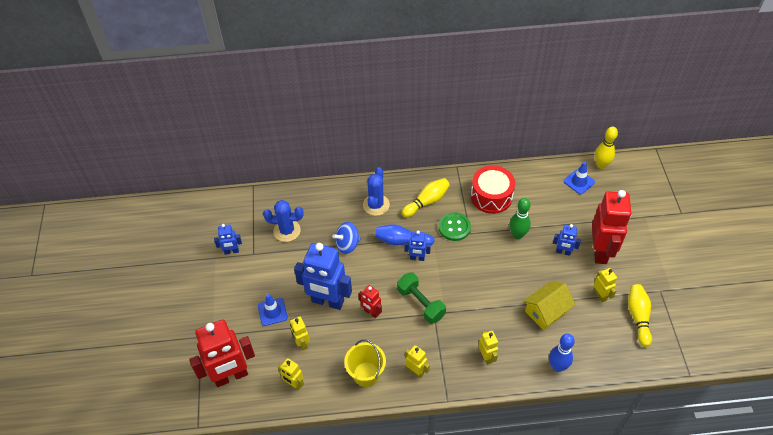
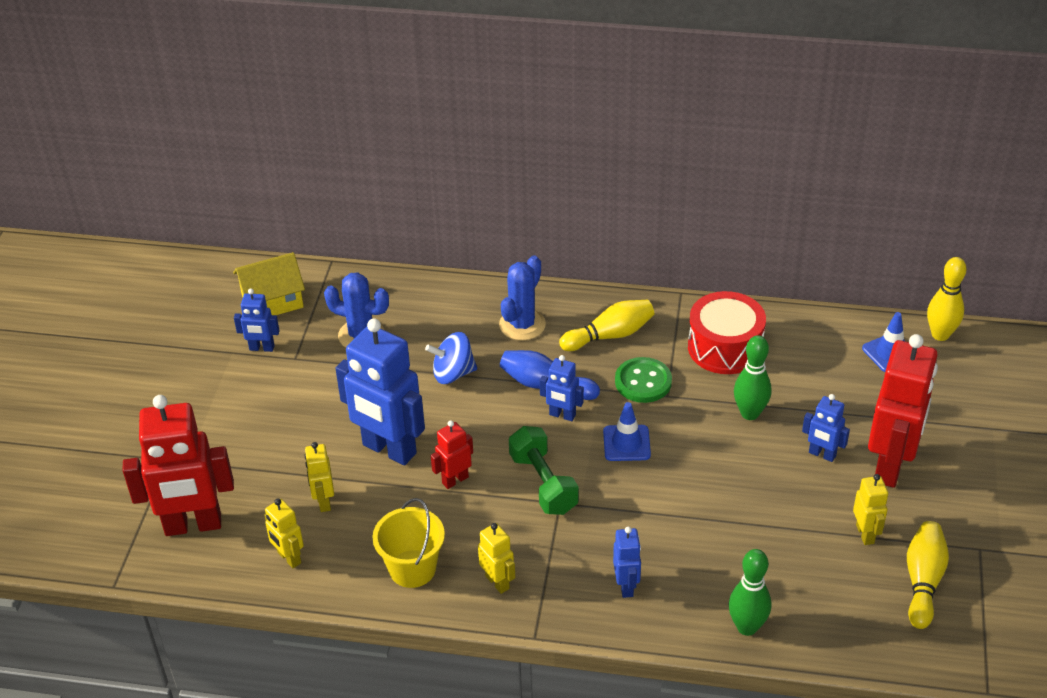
camera: 15 degrees right, 10 degrees down
blue traffic cone [258,294,288,326] -> blue traffic cone moved to [603,402,651,461]
red robot [358,285,382,318] -> red robot turned 90 degrees clockwise [431,420,473,489]
yellow robot [478,331,498,365] -> blue robot [613,527,641,598]
yellow house [523,281,575,330] -> yellow house moved to [233,252,305,315]
blue bowling pin [549,334,575,372] -> green bowling pin [729,549,771,636]

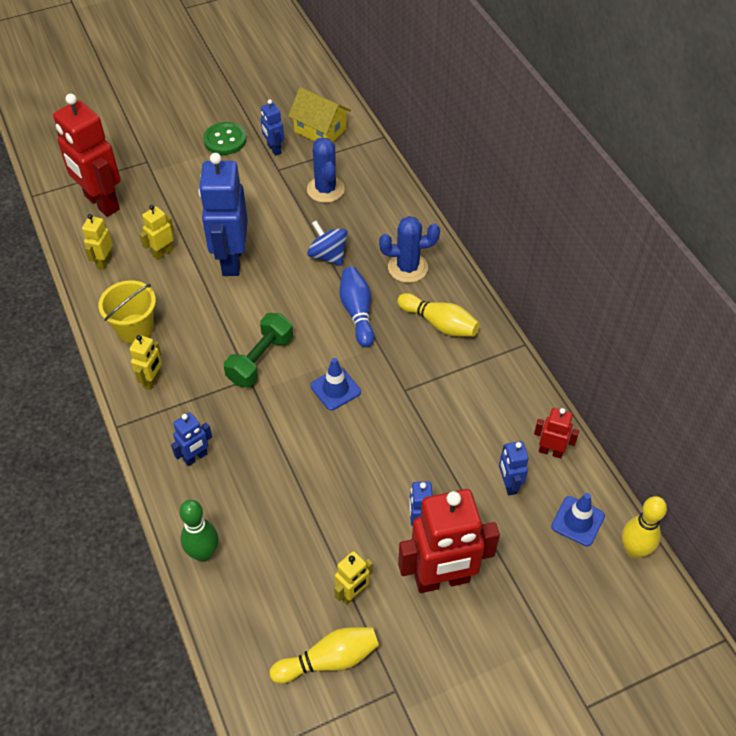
camera: 55 degrees right, 10 degrees up
red robot [431,420,473,489] -> red robot moved to [534,408,579,458]
blue robot [540,355,584,421] -> blue robot moved to [499,441,529,495]
green button [615,357,672,403] -> green button moved to [203,122,247,155]
red drum [688,291,766,374] -> none
green bowling pin [734,335,771,420] -> none

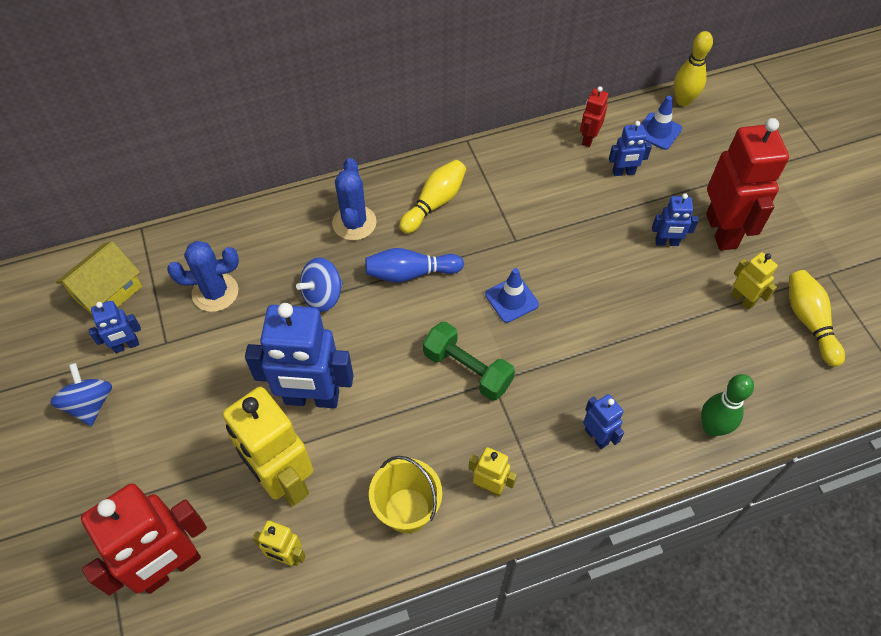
camera: 85 degrees left, 5 degrees up
yellow robot [140,205,174,260] -> yellow robot [223,387,313,506], size x2.09
green button [203,122,247,155] -> blue spinning top [50,363,112,426]

